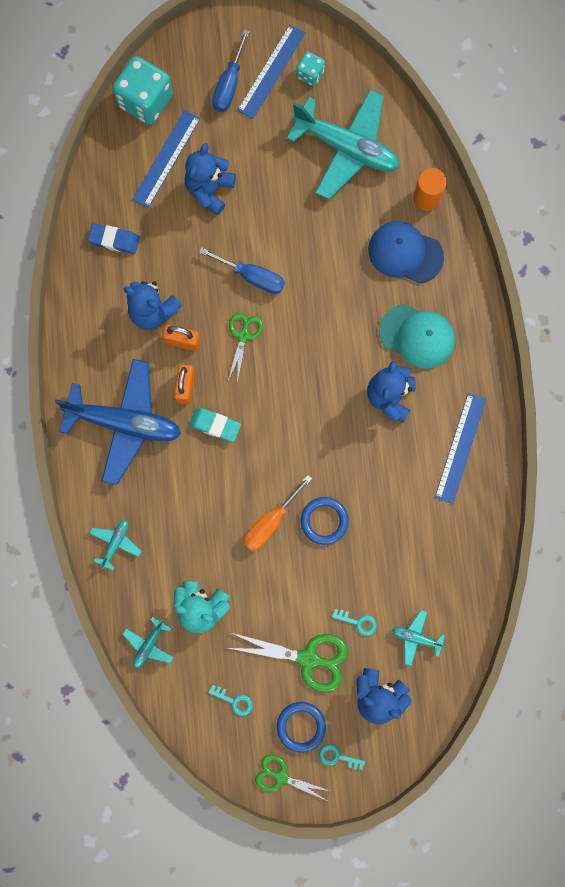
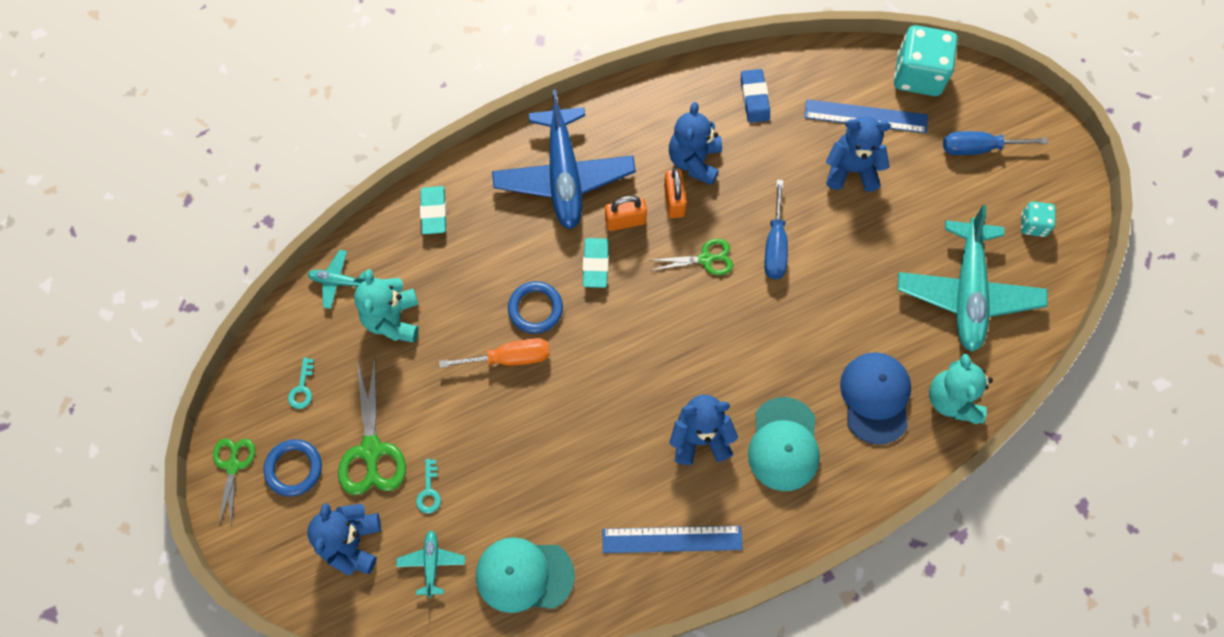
camera: 70 degrees right, 10 degrees down
turquoise plane [89,520,142,571] -> turquoise eraser [420,186,447,234]
blue ruler [237,25,305,119] -> none
orange screwdriver [243,475,312,551] -> orange screwdriver turned 150 degrees clockwise [439,338,550,368]
blue ring [301,497,349,545] -> blue ring moved to [508,281,563,334]
turquoise key [319,744,365,770] -> none
orange cylinder [413,168,447,211] -> turquoise teddy bear [929,354,993,424]
none -> turquoise cap [476,537,575,613]

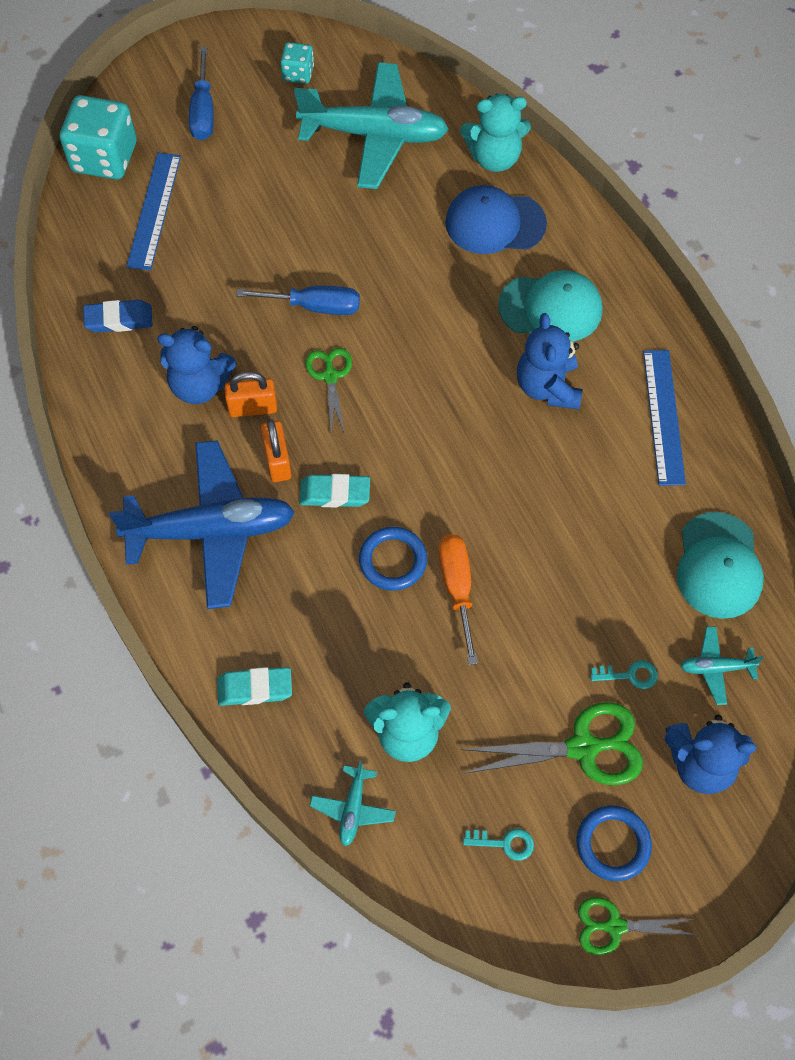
camera: 90 degrees left, 5 degrees down
blue teddy bear [826,116,891,192] -> none

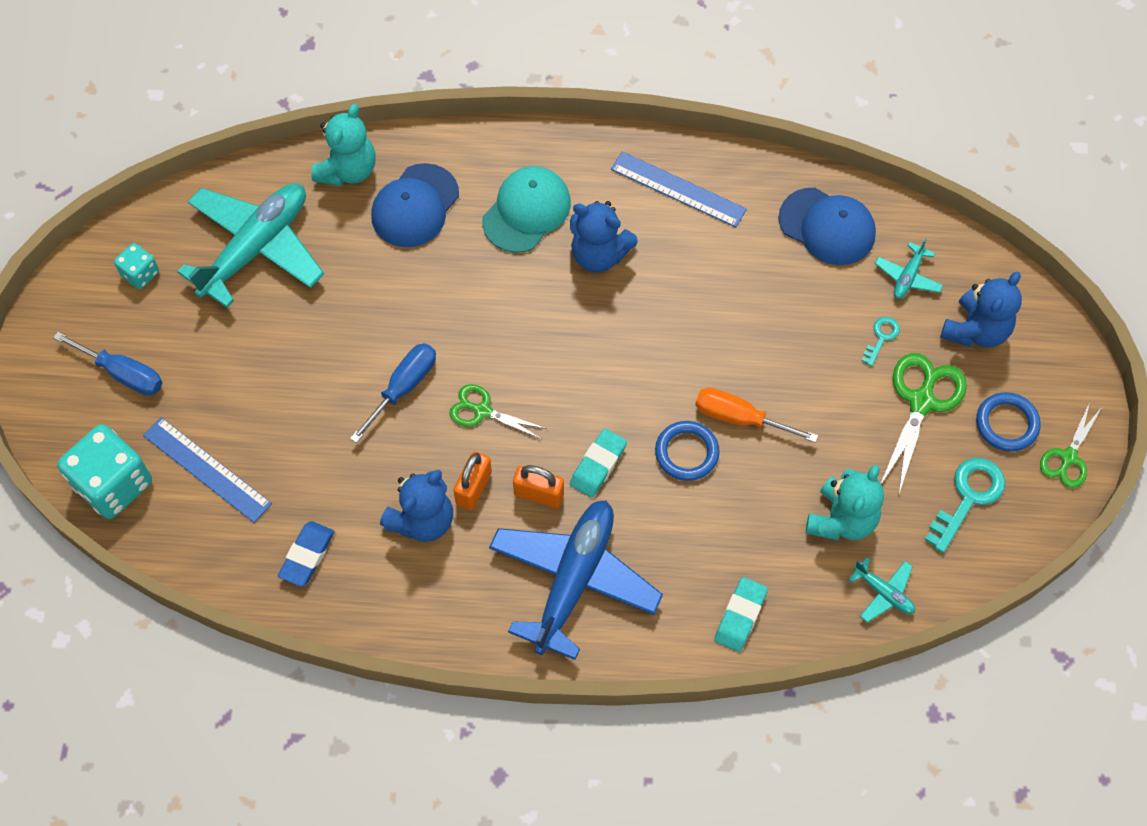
camera: 60 degrees left, 0 degrees up
turquoise key [463,829,534,861] -> turquoise key [925,458,1005,553], size x1.84
turquoise cap [677,512,764,619] -> blue cap [778,188,876,265]

